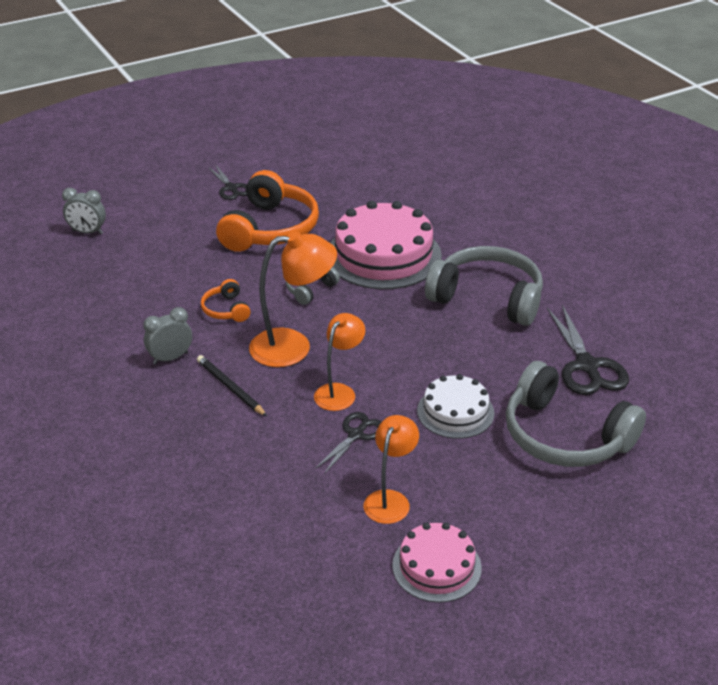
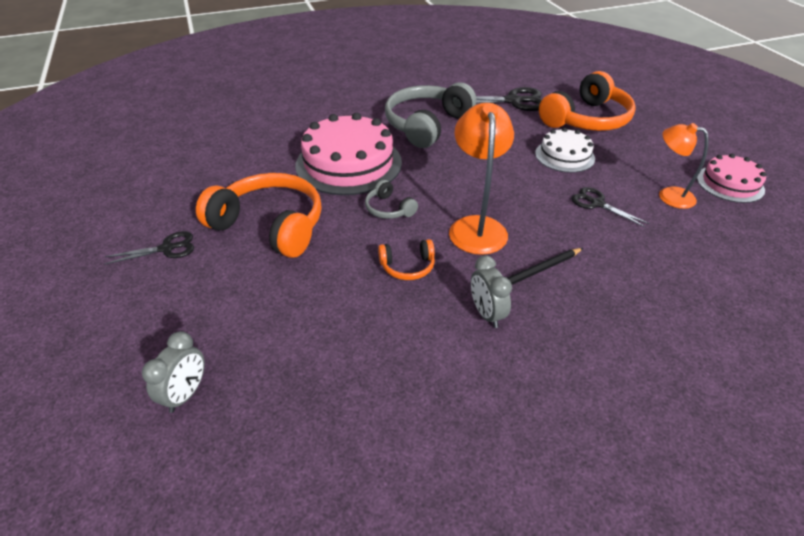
camera: 80 degrees left, 5 degrees up
orange lamp [314,313,365,411] -> none
grey headphones [506,361,646,467] -> orange headphones [539,71,636,131]

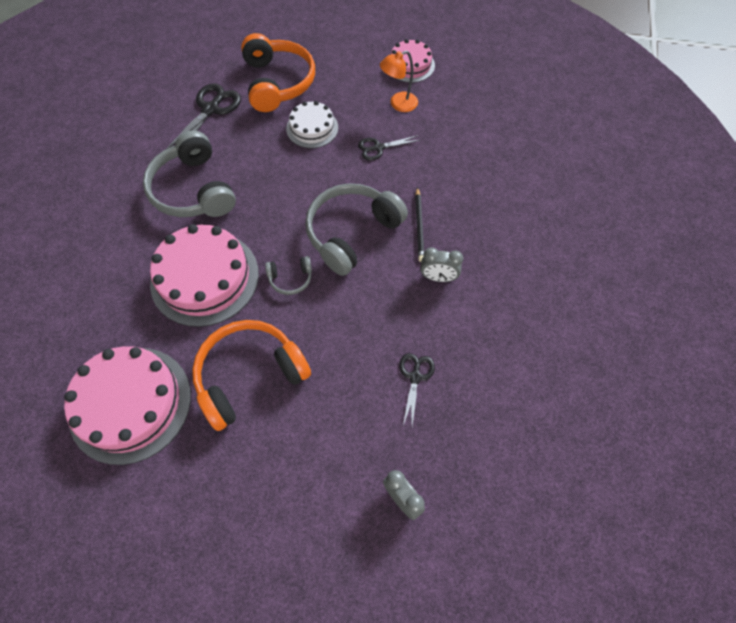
camera: 60 degrees left, 20 degrees up
black scissors [104,231,194,264] -> black scissors moved to [399,353,435,426]
orange headphones [378,239,435,280] -> none
orange lamp [449,103,514,255] -> grey headphones [305,183,408,276]
none -> pink cake [64,346,191,465]

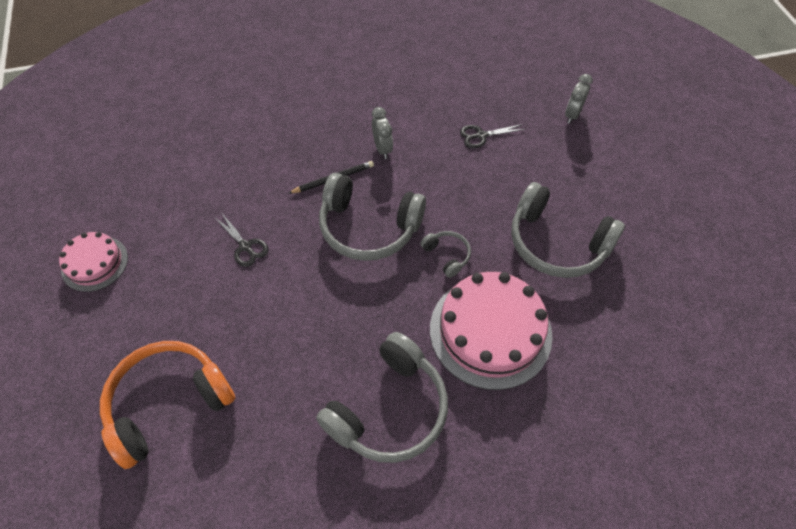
camera: 115 degrees left, 5 degrees down
pink cake [64,346,191,465] -> none
black scissors [165,83,241,150] -> none
orange headphones [192,320,311,431] -> grey headphones [511,182,625,278]
white cake [286,101,338,148] -> none
orange lamp [380,50,418,112] -> none

